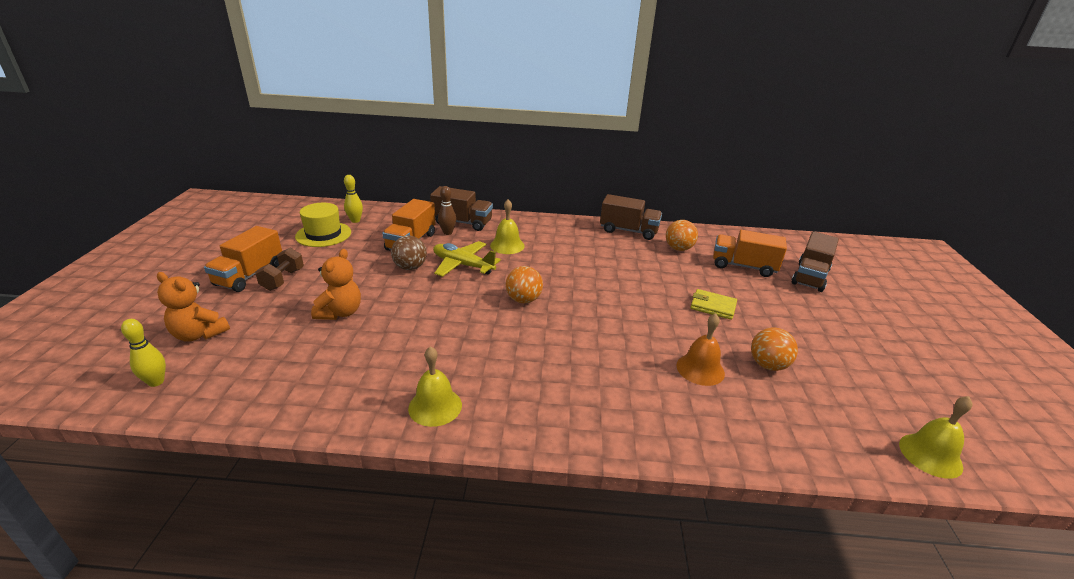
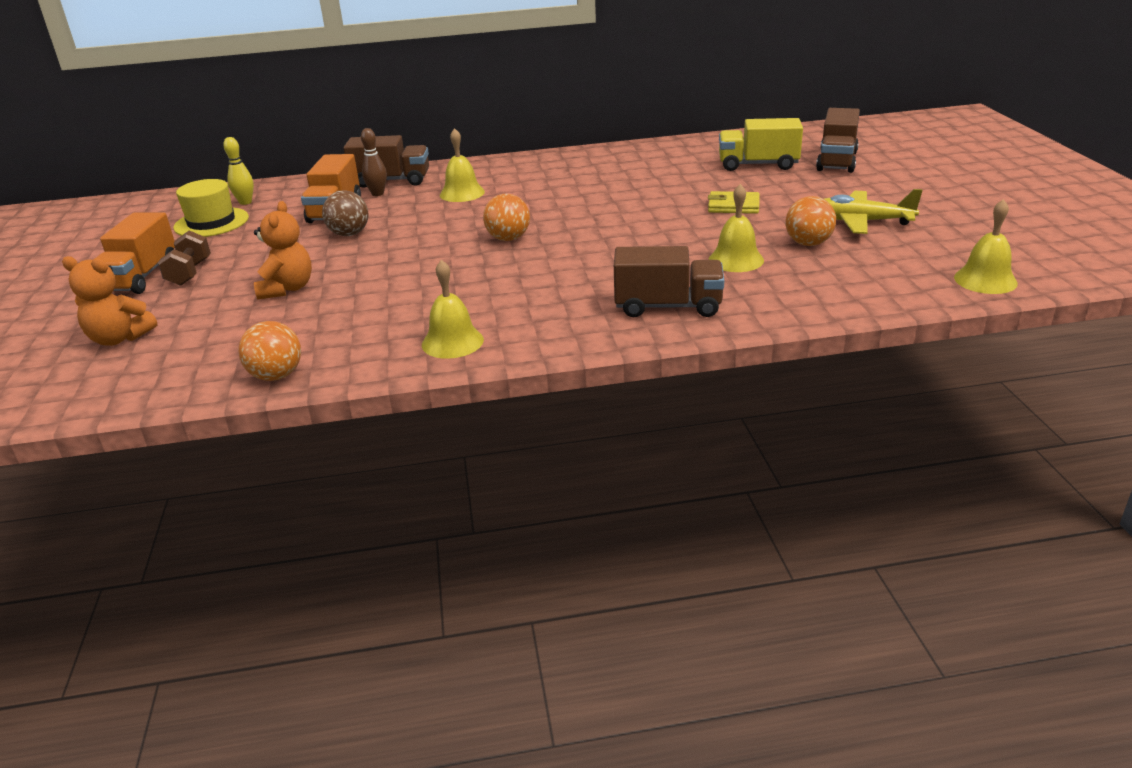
camera: 10 degrees left, 0 degrees up
yellow bowling pin [121,319,166,387] -> none
yellow plane [433,241,501,277] -> yellow plane moved to [824,189,923,234]
brown truck [600,194,662,240] -> brown truck moved to [614,246,724,317]
orange ball [666,220,698,251] -> orange ball moved to [238,321,301,381]
orange bell [676,313,725,386] -> yellow bell [708,184,764,272]
orange truck [713,230,787,277] -> yellow truck [719,118,803,171]

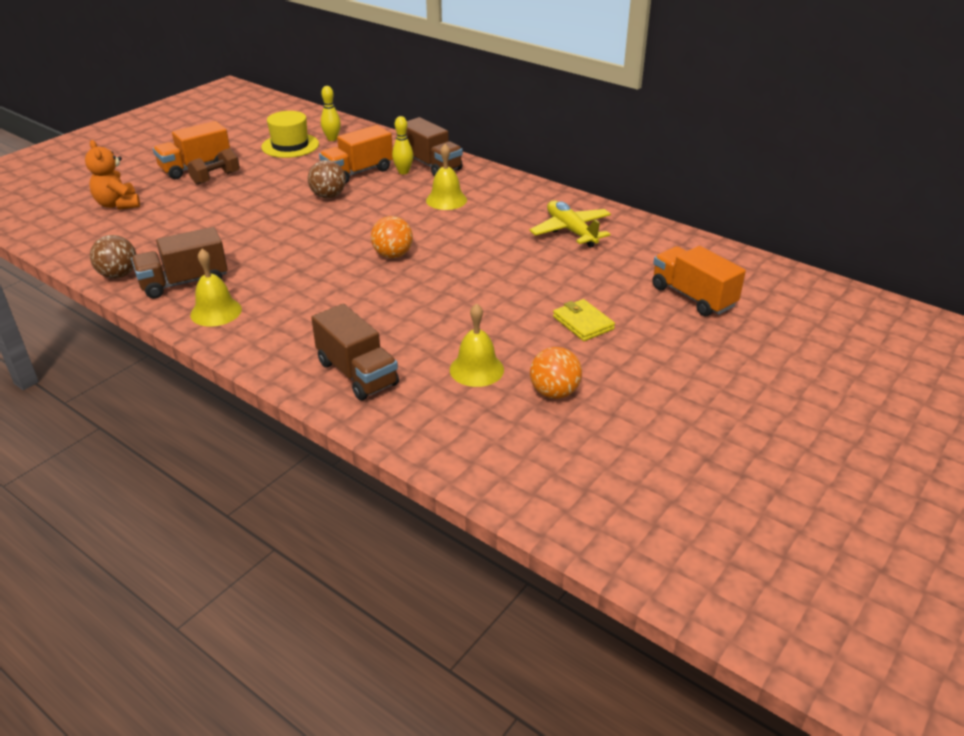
camera: 45 degrees right, 5 degrees up
orange ball [238,321,301,381] -> brown ball [90,235,137,279]
orange teddy bear [254,201,312,299] -> none
brown bowling pin [361,128,387,196] -> yellow bowling pin [392,116,413,174]
yellow truck [719,118,803,171] -> orange truck [652,246,746,316]
brown truck [816,108,860,173] -> brown truck moved to [131,227,228,299]
yellow plane [824,189,923,234] -> yellow plane moved to [529,200,611,248]
yellow bell [954,199,1018,294] -> none

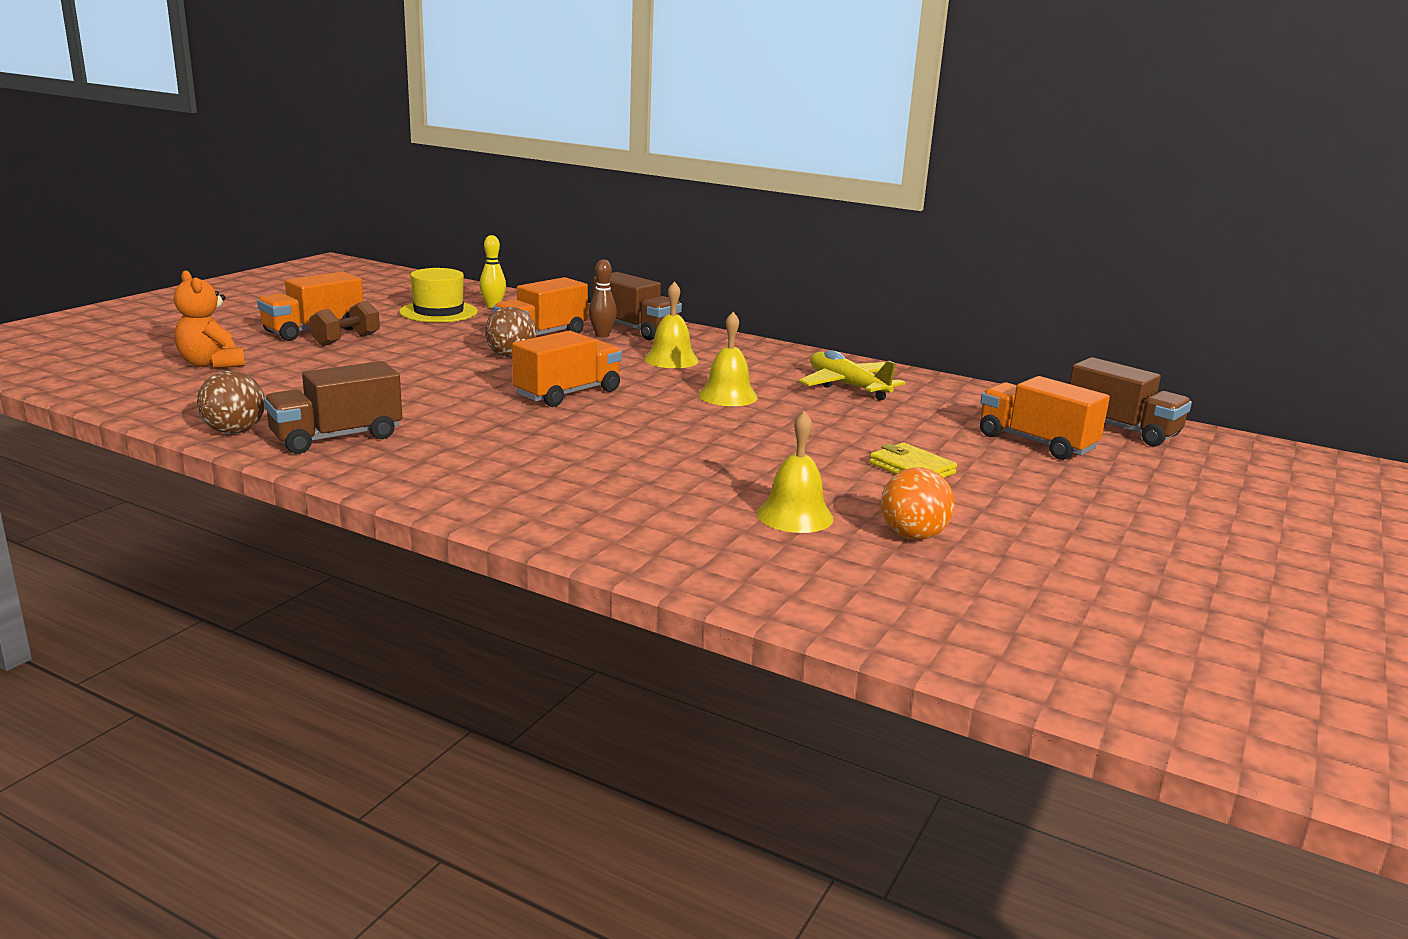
camera: 10 degrees left, 15 degrees down
yellow bell [190,249,242,327] -> yellow bell moved to [698,312,758,406]
brown truck [311,304,399,400] -> brown truck moved to [1069,357,1192,446]
orange ball [371,216,413,258] -> none
yellow bowling pin [392,116,413,174] -> brown bowling pin [589,259,617,337]
none -> orange truck [512,331,622,407]

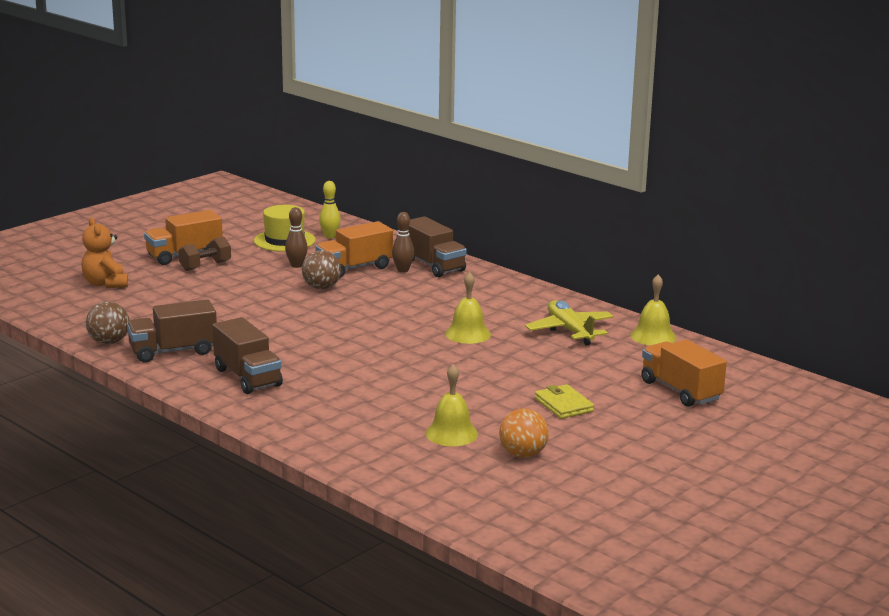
camera: 15 degrees right, 0 degrees up
orange truck [512,331,622,407] -> none
yellow bell [644,281,699,368] -> yellow bell moved to [630,275,677,346]
brown truck [1069,357,1192,446] -> brown truck moved to [212,317,283,394]
none -> brown bowling pin [285,207,308,268]

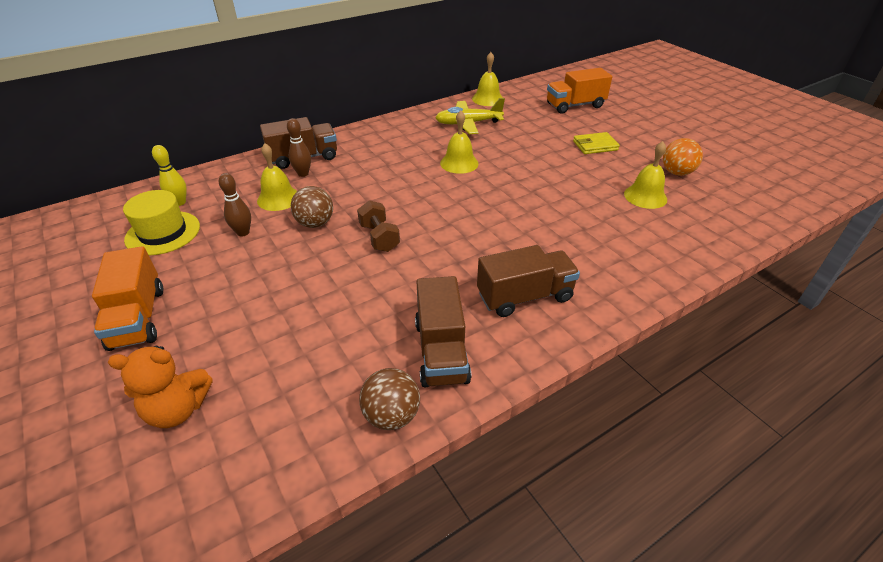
camera: 75 degrees left, 20 degrees up
brown dumbbell [178,236,231,271] -> brown dumbbell moved to [357,200,400,252]
orange truck [315,221,393,278] -> yellow bell [257,143,297,211]

